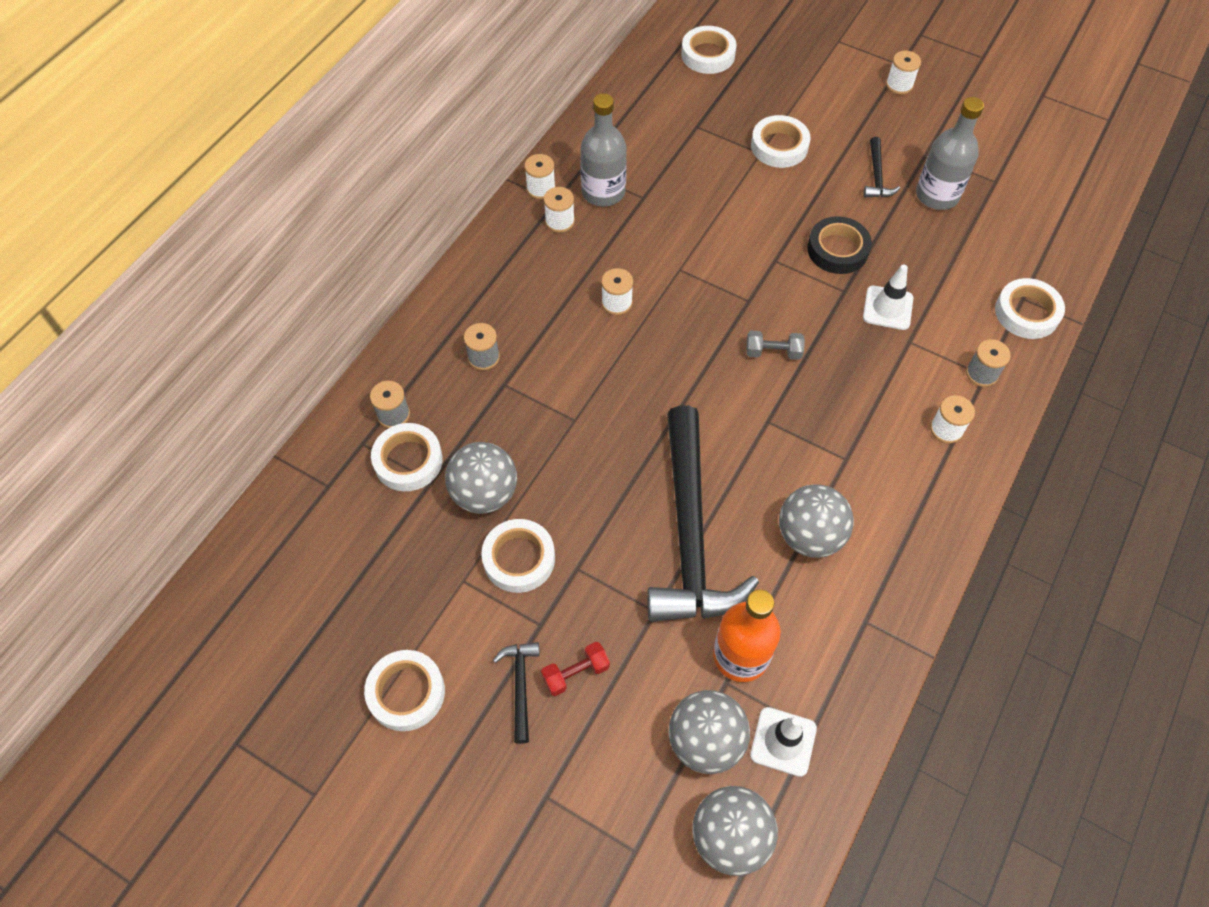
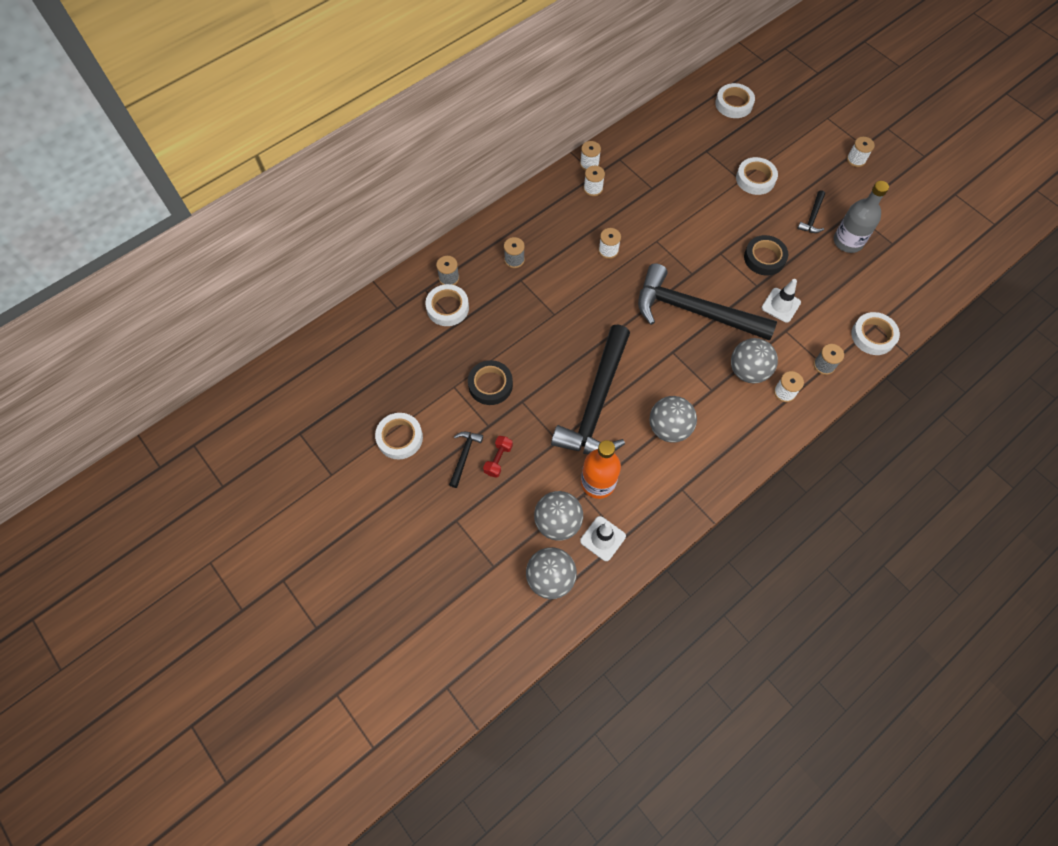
camera: 20 degrees right, 5 degrees up
grey ball [445,442,517,514] -> grey ball moved to [731,338,778,384]
white tape [481,519,555,593] -> black tape [468,360,513,405]
red dumbbell [541,642,610,696] -> red dumbbell turned 60 degrees counterclockwise [483,436,513,478]
grey bottle [580,93,627,207] -> none
grey dumbbell [746,331,805,360] -> black hammer [638,263,777,340]

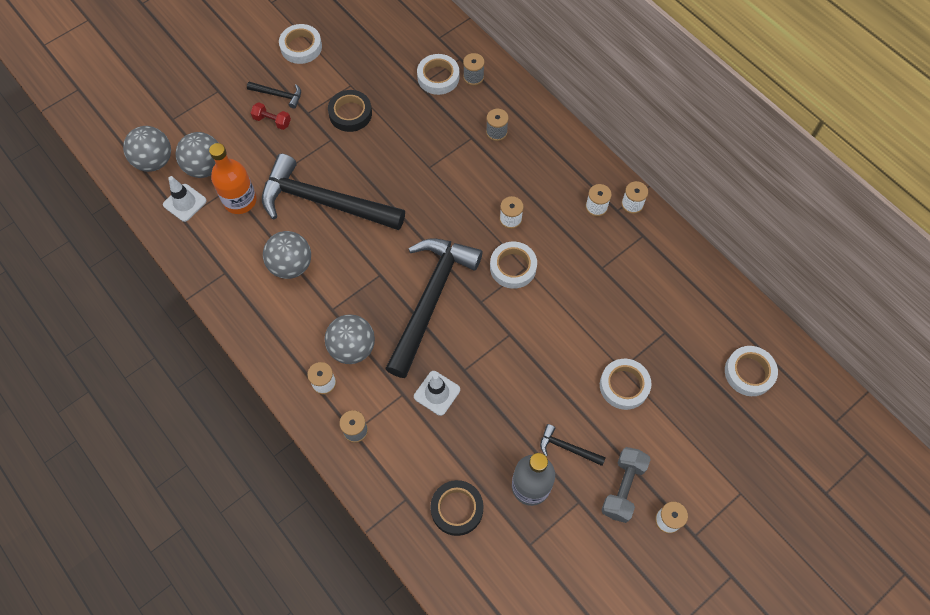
camera: 90 degrees right, 0 degrees up
black tape [744,235,788,276] -> black tape moved to [431,480,484,536]
white tape [851,312,900,355] -> white tape moved to [490,242,537,289]
none -> grey dumbbell [602,447,651,523]

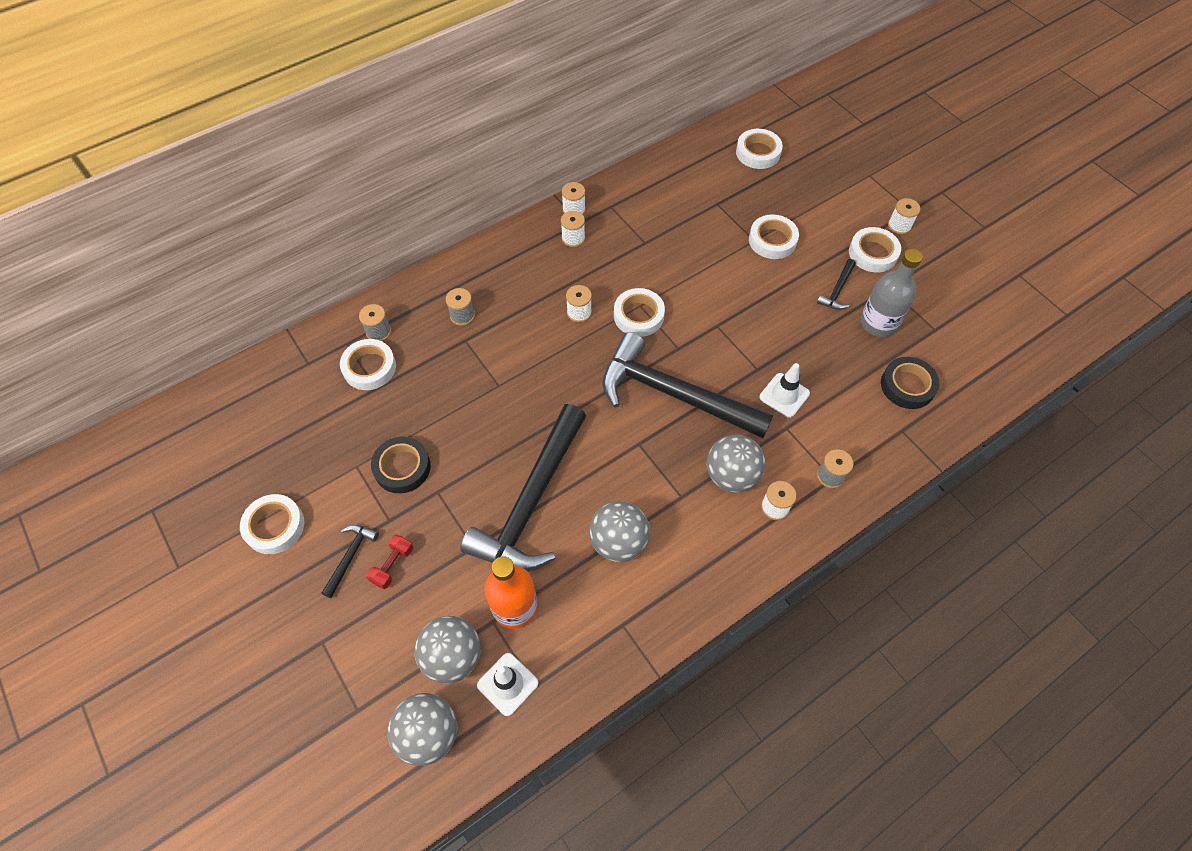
camera: 85 degrees left, 5 degrees down
grey dumbbell [602,447,651,523] -> white tape [849,227,901,272]

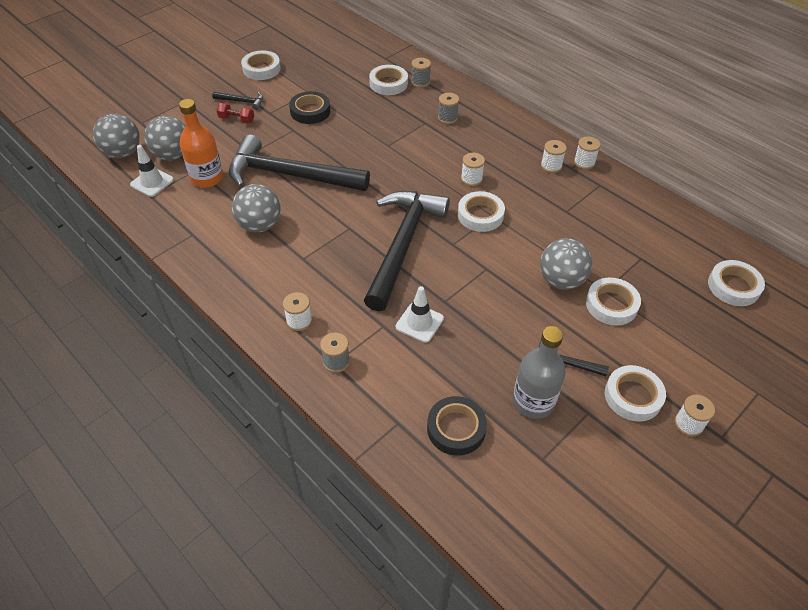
camera: 80 degrees right, 10 degrees down
grey ball [707,434,766,493] -> grey ball moved to [540,238,592,290]

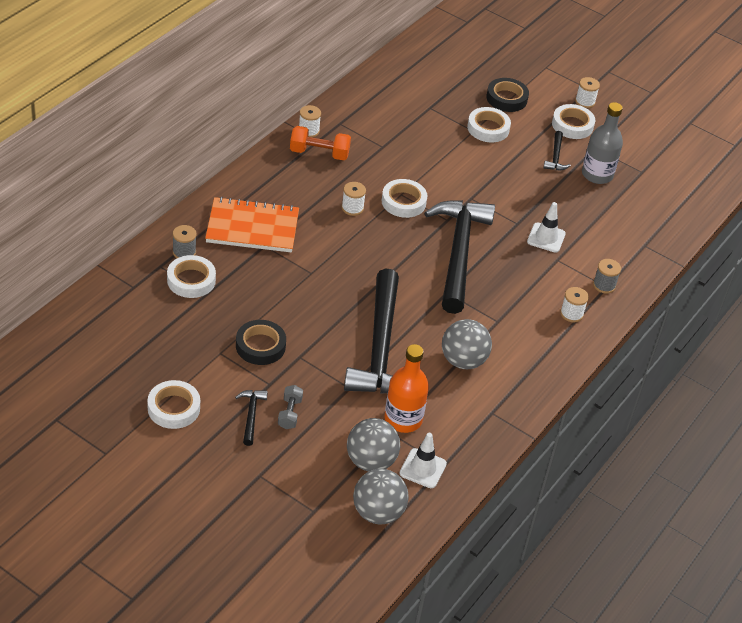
camera: 105 degrees left, 5 degrees down
red dumbbell [216,103,254,124] -> grey dumbbell [278,385,303,429]
black hammer [364,191,450,311] -> black hammer turned 90 degrees clockwise [425,200,495,314]
black tape [427,396,487,456] -> black tape moved to [486,78,529,112]
grey spool [438,93,459,124] -> orange notebook [205,197,299,253]
grey ball [540,238,592,290] -> none
white spool [541,140,567,173] -> orange dumbbell [290,126,351,160]
white tape [708,260,765,306] -> none

